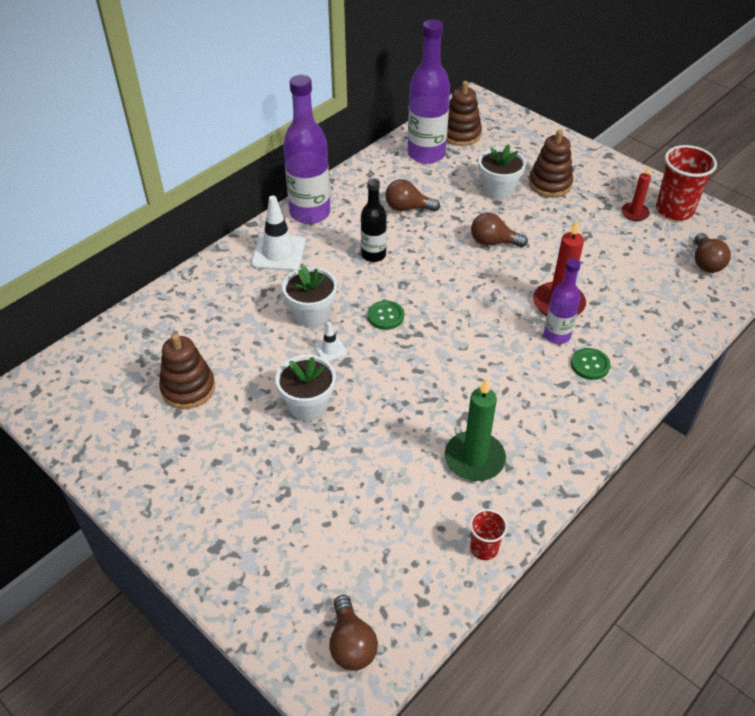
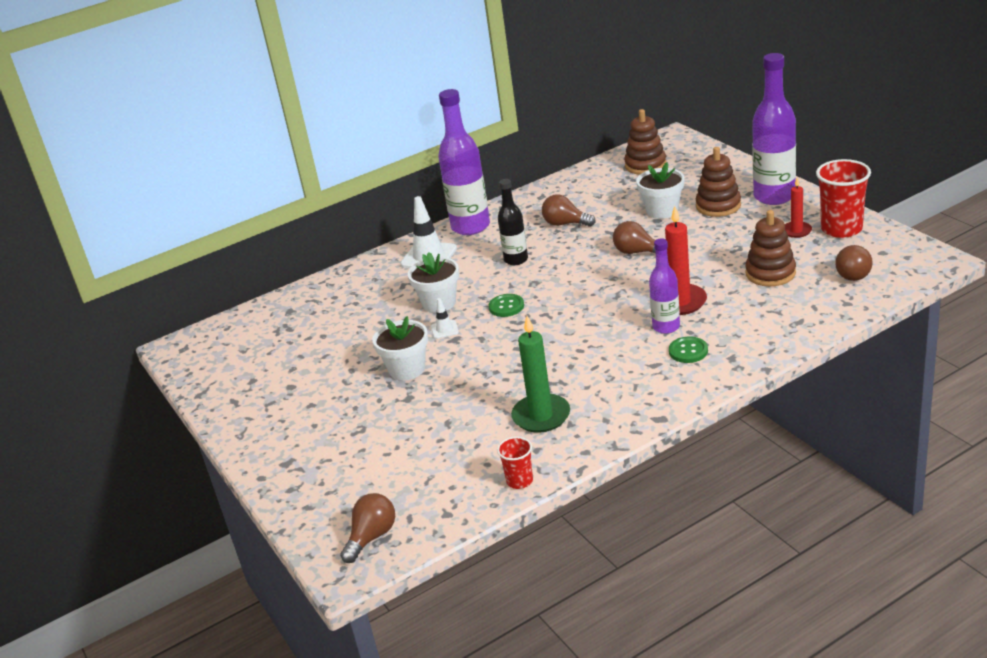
camera: 20 degrees right, 15 degrees down
brown stacking toy [159,333,215,409] -> brown stacking toy moved to [745,210,796,286]
brown light bulb [329,595,378,670] -> brown light bulb turned 150 degrees counterclockwise [340,493,395,563]
purple bottle [408,19,450,164] -> purple bottle moved to [752,53,796,205]

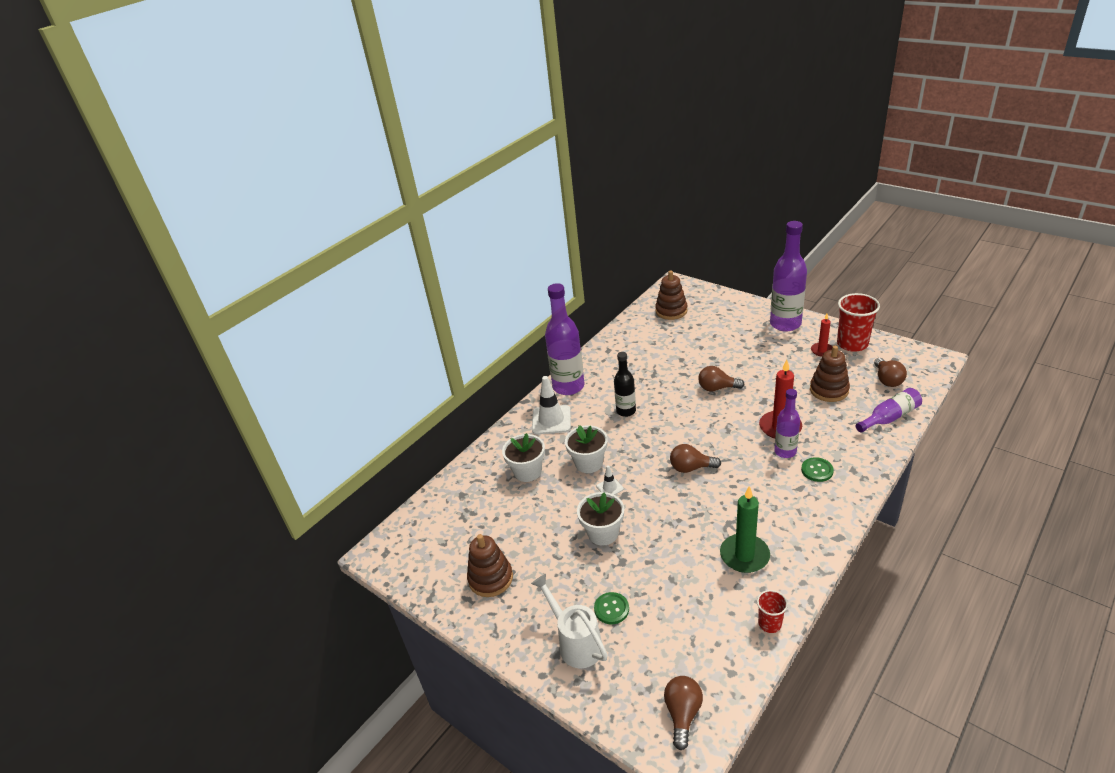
camera: 20 degrees left, 5 degrees up
green button [489,294,524,317] -> green button moved to [594,592,629,624]
brown light bulb [542,194,596,227] -> brown light bulb moved to [670,444,721,473]
white flower pot [636,162,685,219] -> white flower pot moved to [502,433,545,482]
brown stacking toy [696,147,741,217] -> brown stacking toy moved to [467,534,513,597]
none -> white watering can [531,574,608,668]
none -> purple bottle [856,388,922,432]

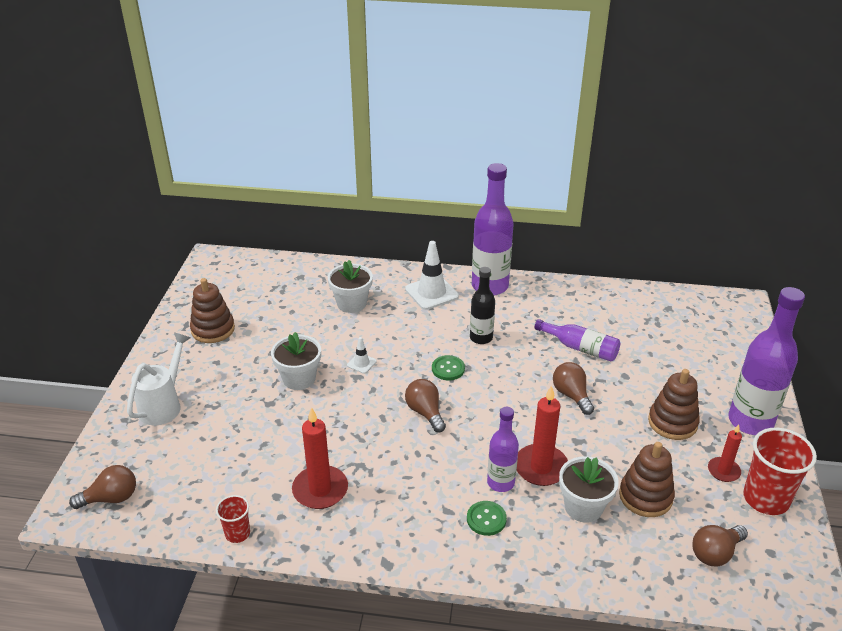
camera: 55 degrees right, 0 degrees up
white flower pot [565,425,608,473] -> white flower pot moved to [559,456,619,523]
green button [594,592,629,624] -> green button moved to [432,355,465,380]
brown stacking toy [655,271,688,320] -> brown stacking toy moved to [648,369,700,440]
green candle [720,486,770,573] -> red candle [292,407,348,509]
purple bottle [856,388,922,432] -> purple bottle moved to [534,319,620,362]

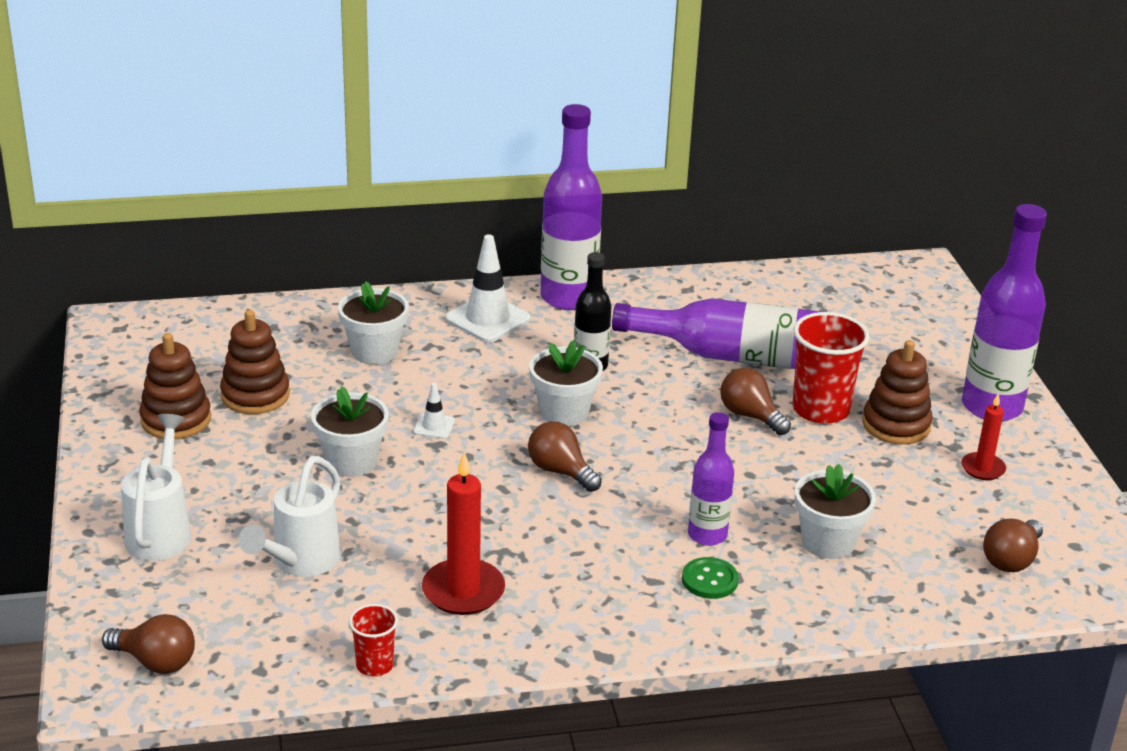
camera: 20 degrees left, 5 degrees down
brown light bulb [69,465,136,509] -> brown light bulb turned 60 degrees clockwise [102,614,195,674]
green button [432,355,465,380] -> white flower pot [529,340,603,427]
red candle [517,385,568,486] -> none
purple bottle [534,319,620,362] -> purple bottle [612,298,822,369], size x1.72
brown stacking toy [619,442,675,517] -> brown stacking toy moved to [220,310,290,414]
red cup [743,428,817,515] -> red cup moved to [793,312,869,424]
none -> white watering can [239,456,341,577]

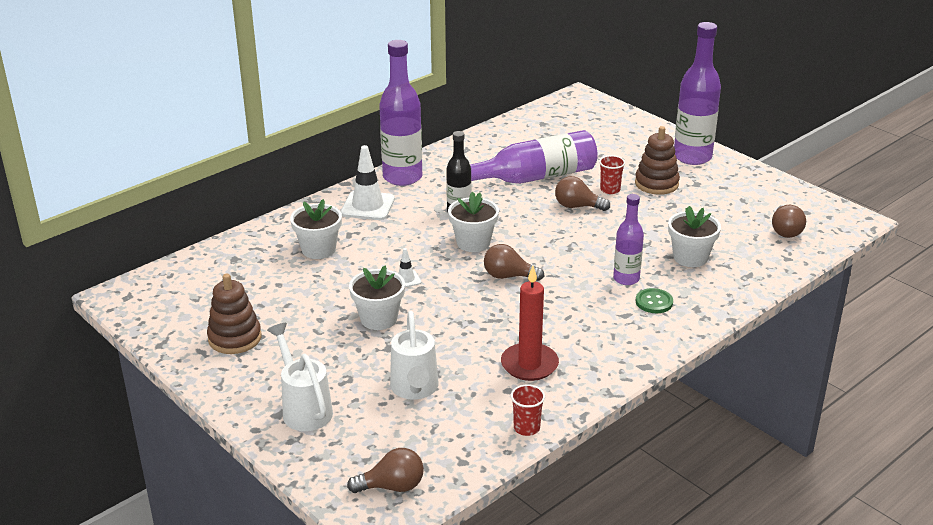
camera: 30 degrees left, 0 degrees up
brown stacking toy [220,310,290,414] -> none
red cup [793,312,869,424] -> red cup [599,155,625,194], size x0.53
red candle [961,394,1006,480] -> none

